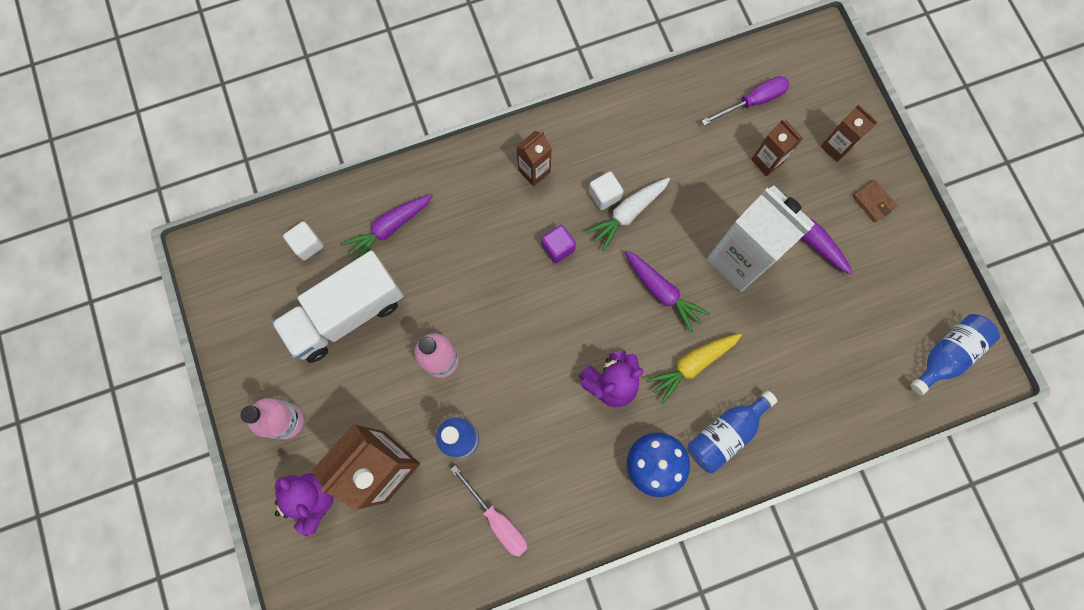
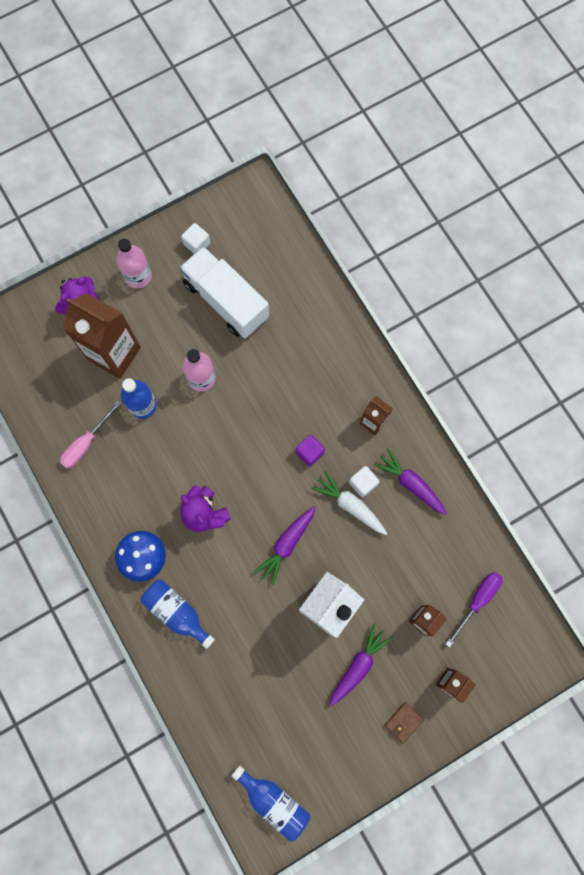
camera: 80 degrees right, 0 degrees up
white cube [283,221,324,260] -> white cube moved to [181,223,210,254]
purple carrot [341,194,433,258] -> purple carrot moved to [374,448,447,515]
yellow carrot [646,334,742,404] -> none
purple screwdriver [702,76,789,126] -> purple screwdriver turned 105 degrees counterclockwise [446,572,502,648]

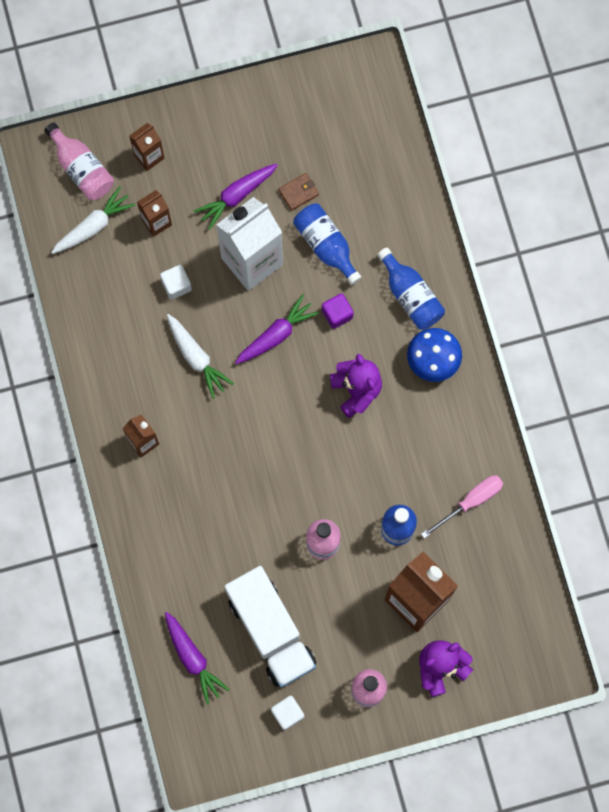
camera: 165 degrees left, 0 degrees up
blue bottle [231,765,310,842] -> blue bottle moved to [293,203,362,285]
purple cube [296,435,325,466] -> purple cube moved to [322,293,354,329]
white cube [349,466,379,497] -> white cube moved to [160,265,192,300]
purple carrot [374,448,447,515] -> purple carrot moved to [165,612,230,705]
brown wallet [385,702,424,743] -> brown wallet moved to [278,173,319,211]
purple screwdriver [446,572,502,648] -> white carrot [51,186,135,254]
none -> pink bottle [45,122,114,200]

